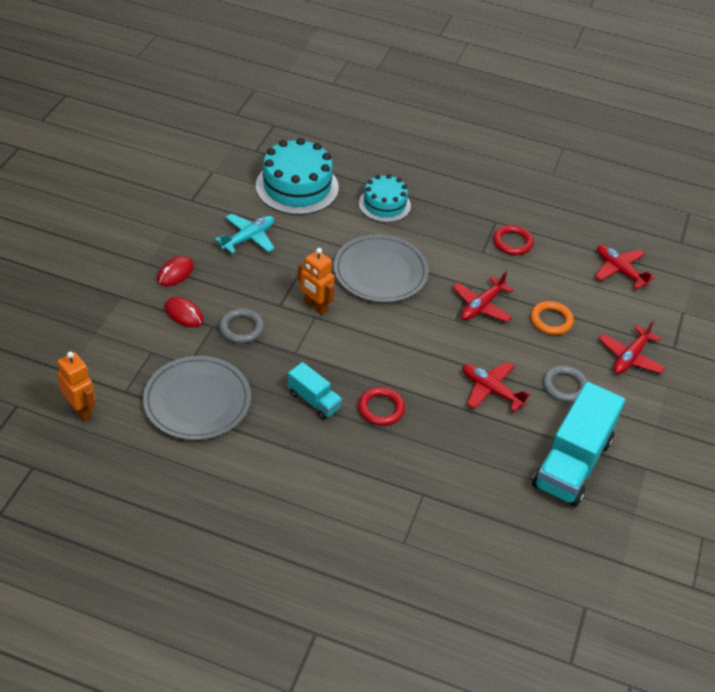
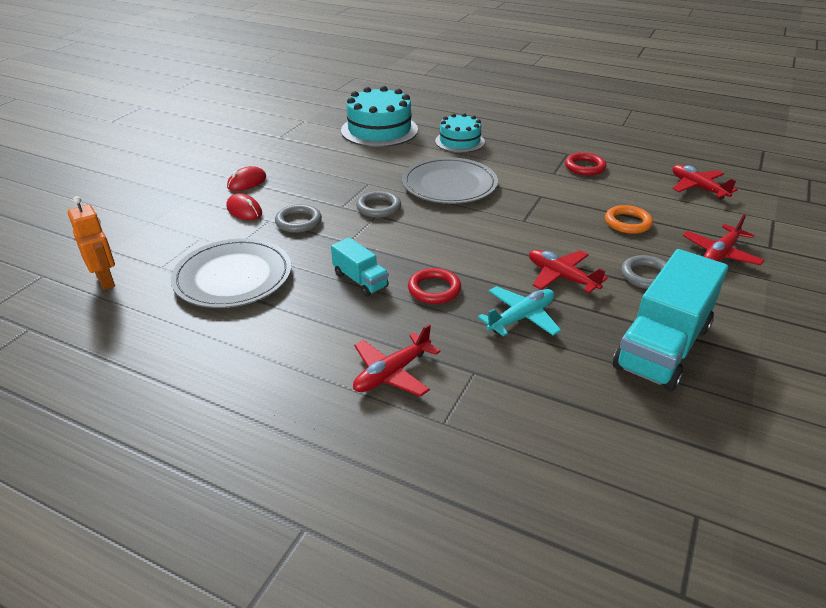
camera: 10 degrees right, 10 degrees down
turquoise plane [215,214,275,254] -> turquoise plane moved to [478,286,561,336]
orange robot [298,248,335,315] -> grey ring [356,191,401,218]
red plane [453,271,514,322] -> red plane moved to [353,324,440,397]

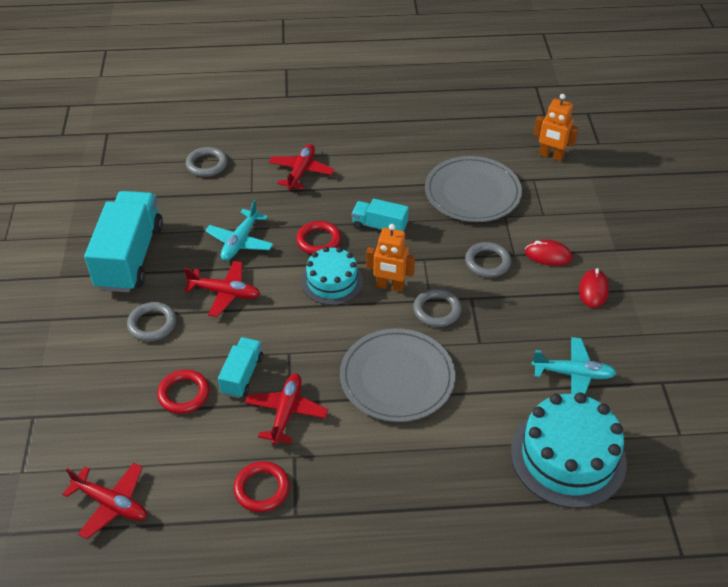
camera: 150 degrees right, 10 degrees up
turquoise cake [435,113,485,153] -> turquoise cake moved to [301,247,363,305]
orange ring [605,205,653,234] -> red ring [157,370,210,414]
red plane [683,214,765,265] -> red plane moved to [245,373,328,445]
none -> grey ring [186,147,228,177]
none -> turquoise truck [218,337,263,398]
none -> orange robot [366,224,415,292]
none -> turquoise plane [532,337,616,394]

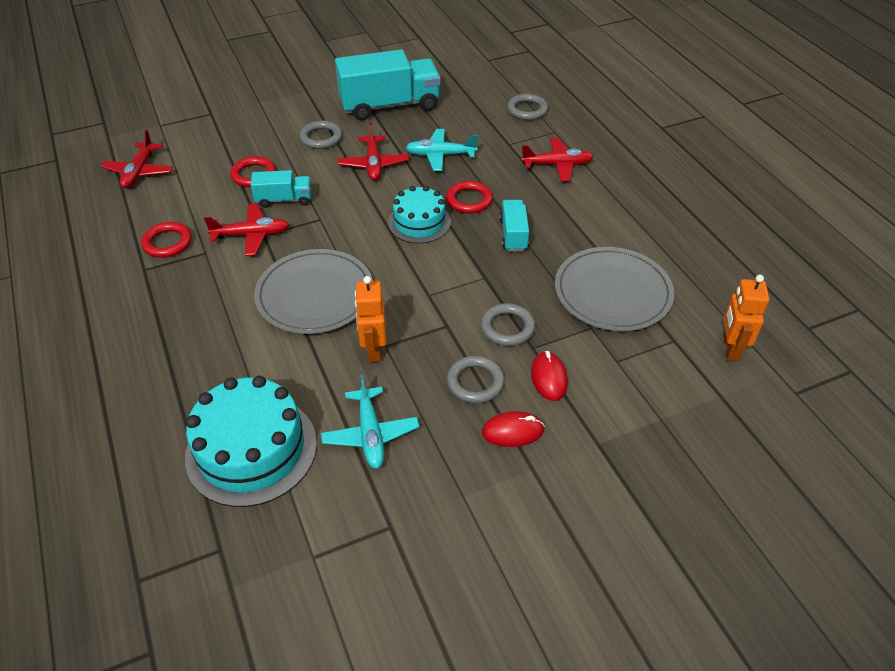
camera: 70 degrees right, 0 degrees up
orange robot [366,224,415,292] -> orange robot moved to [355,276,387,363]
grey ring [413,289,462,327] -> grey ring moved to [447,356,505,403]

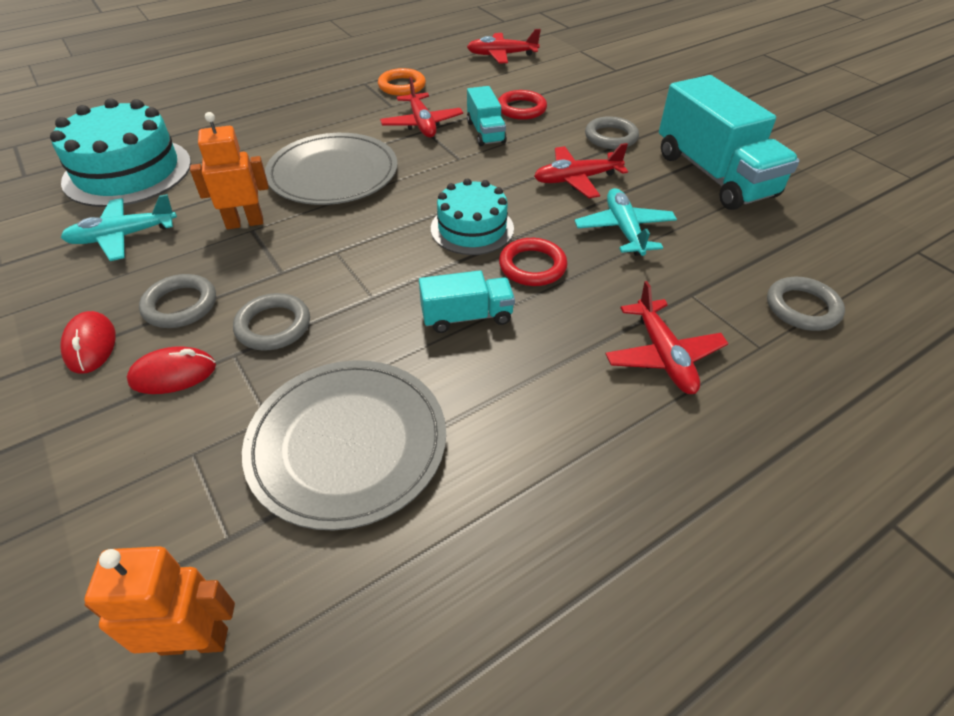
camera: 80 degrees right, 0 degrees up
red ring [141,222,192,258] -> orange ring [378,68,426,96]

